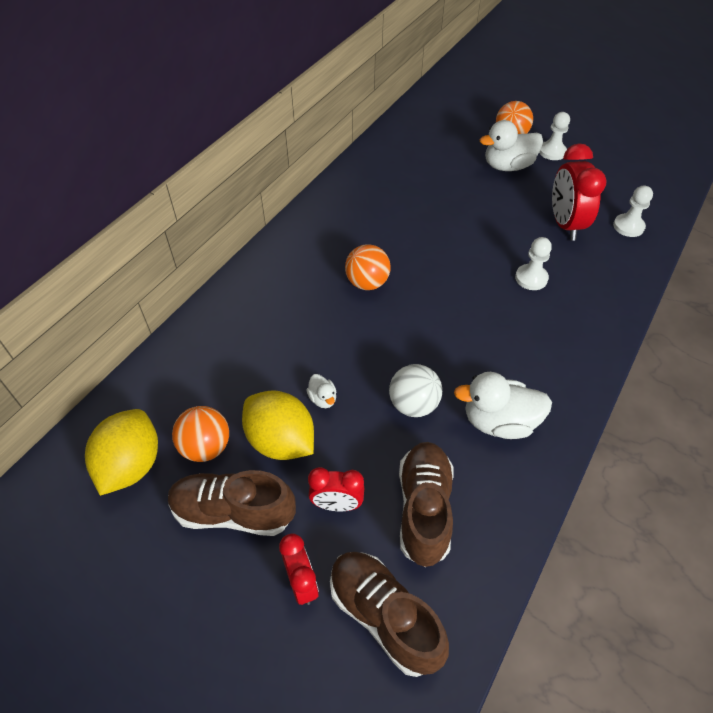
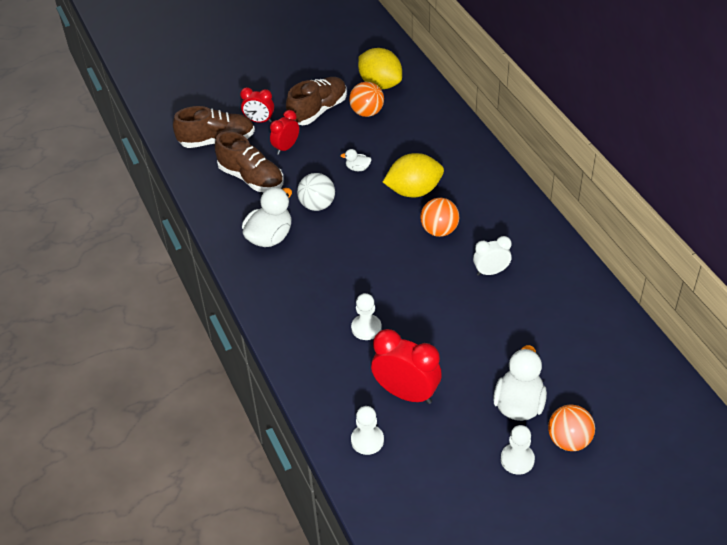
camera: 125 degrees right, 5 degrees down
yellow lemon [242,390,314,460] -> yellow lemon moved to [383,153,444,197]
none -> white clock [473,236,512,276]

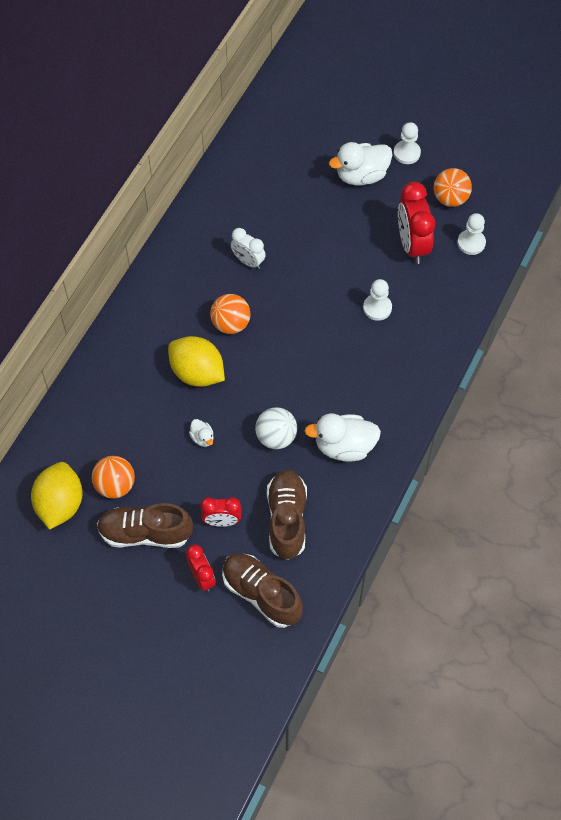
camera: 130 degrees left, 15 degrees up
orange ball [548,405,595,451] -> orange ball moved to [434,168,472,207]

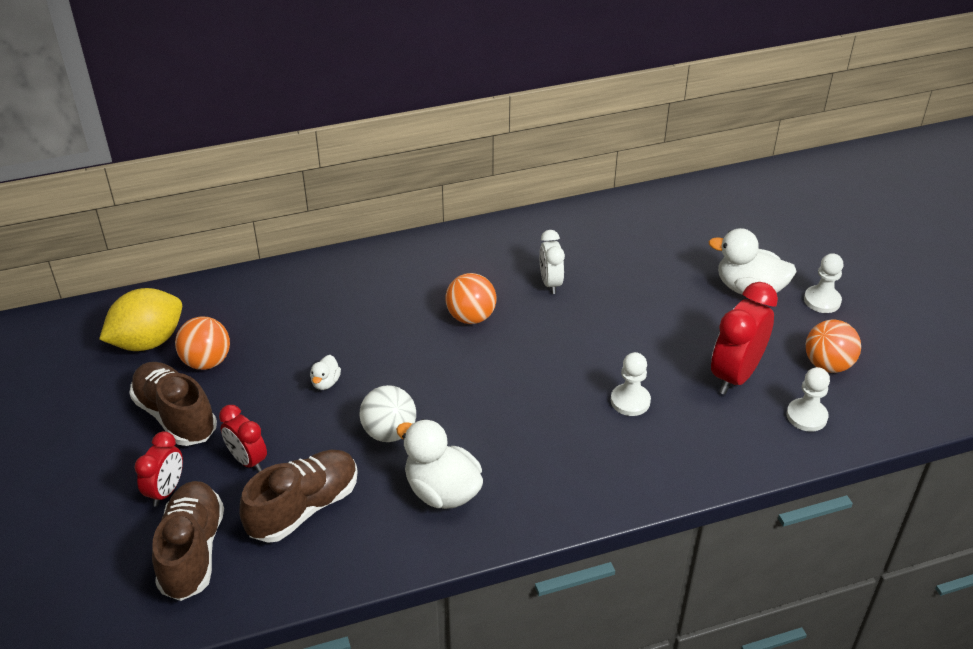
camera: 45 degrees right, 20 degrees down
yellow lemon [168,336,225,387] -> none

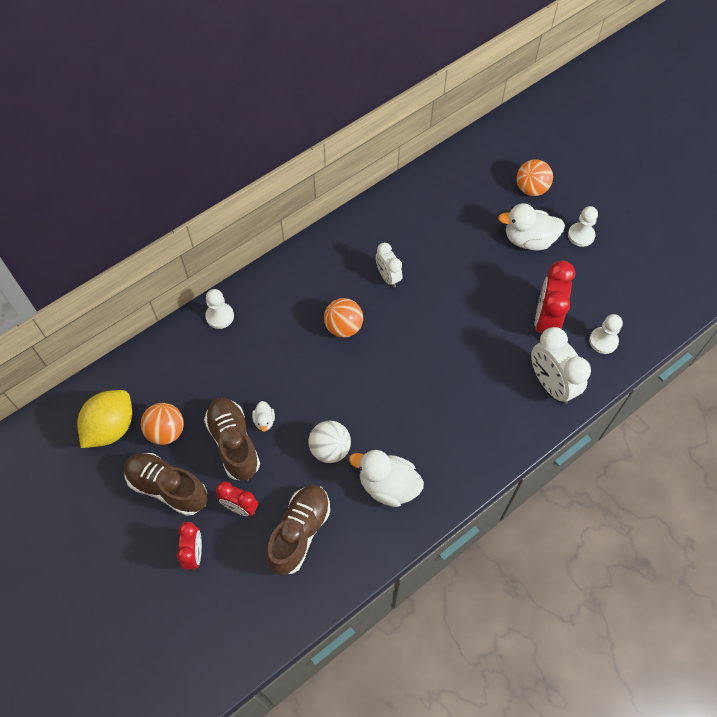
camera: 20 degrees left, 20 degrees up
brown shoe [152,481,224,601] -> brown shoe moved to [204,398,260,481]
white pawn [611,352,651,416] -> white pawn moved to [205,289,234,329]
orange ball [806,320,861,373] -> orange ball moved to [517,159,553,196]
none -> white clock [531,327,591,404]

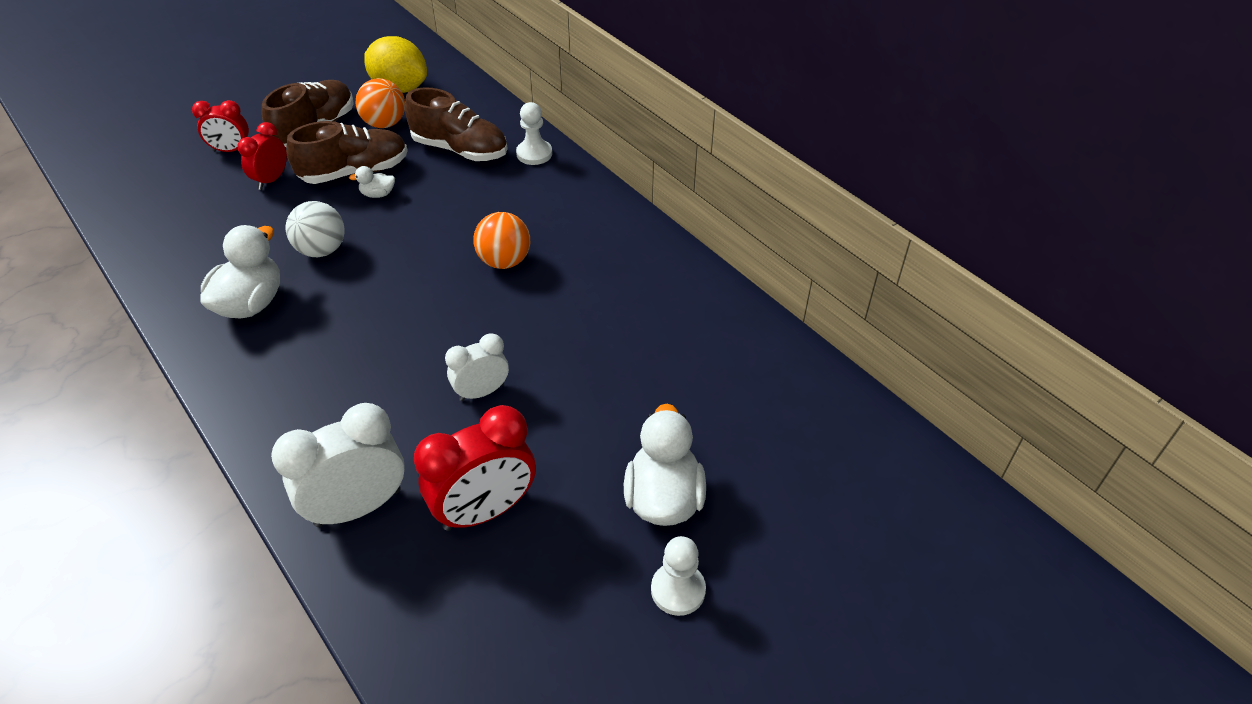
camera: 90 degrees right, 15 degrees down
brown shoe [266,485,330,575] -> brown shoe moved to [405,87,508,161]
white clock [376,243,402,288] -> white clock moved to [445,333,509,401]
orange ball [517,159,553,196] -> none
red clock [535,261,575,335] -> red clock turned 135 degrees clockwise [414,405,536,531]
white pawn [589,314,623,354] -> none

